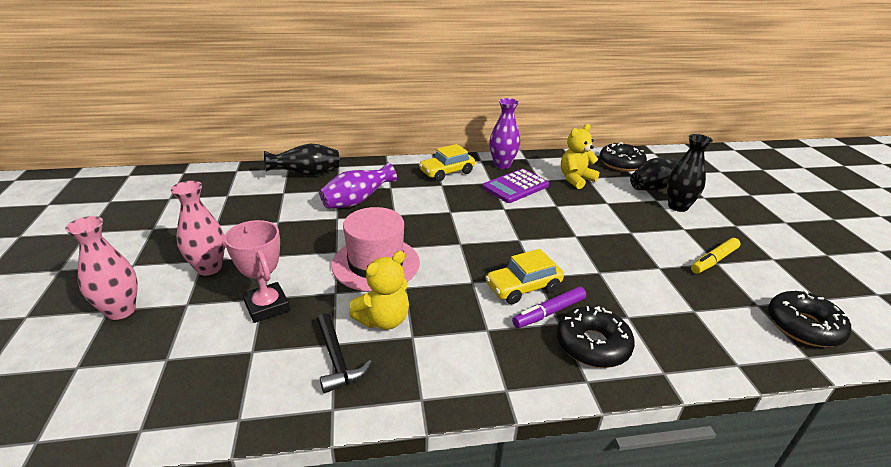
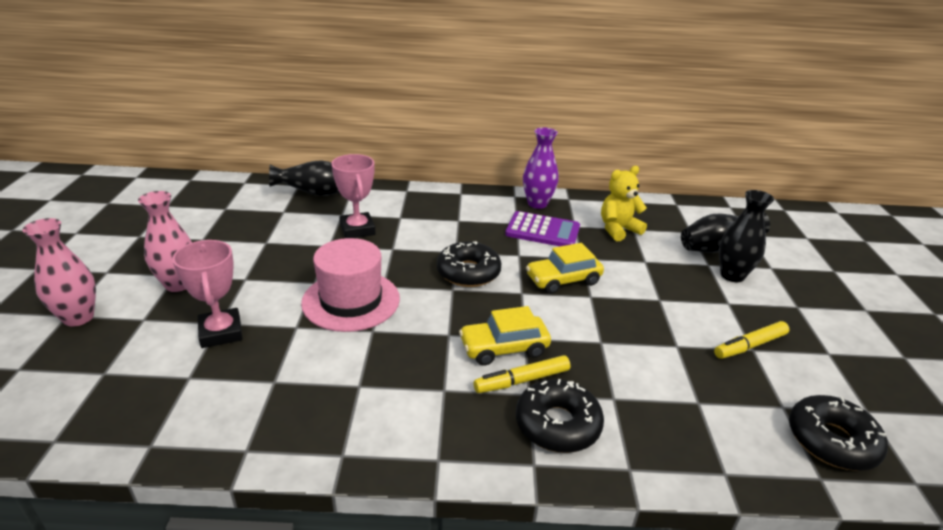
camera: 10 degrees right, 0 degrees up
black hammer [316,313,372,394] -> none
purple vase [319,162,397,209] -> pink trophy [331,154,376,238]
yellow teddy bear [349,251,409,330] -> none
yellow car [419,144,475,181] -> yellow car moved to [526,243,604,294]
purple calculator [483,169,549,203] -> purple calculator turned 135 degrees counterclockwise [505,211,580,246]
purple marker [512,287,586,328] -> yellow marker [474,355,570,393]
black donut [600,142,647,172] -> black donut moved to [437,241,501,287]

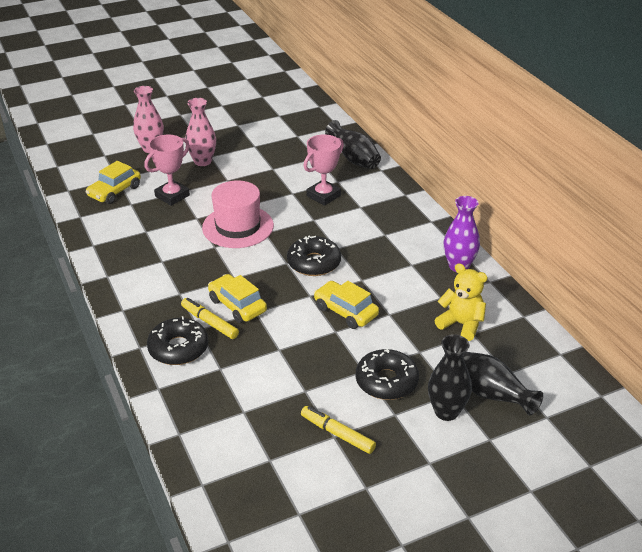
camera: 65 degrees right, 5 degrees up
purple calculator [505,211,580,246] -> none
black donut [789,395,888,471] -> black donut moved to [356,349,419,400]
none -> yellow car [86,161,141,204]

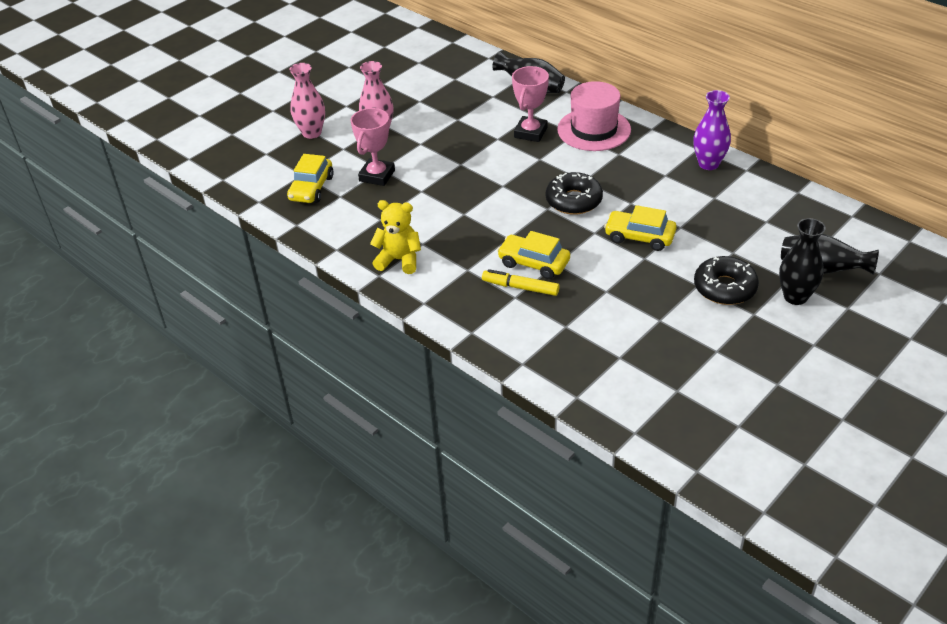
camera: 20 degrees left, 5 degrees up
black donut [147,316,208,365] -> none
pink hat [202,181,274,248] -> pink hat moved to [557,81,631,151]
yellow marker [301,406,376,454] -> none
yellow teddy bear [435,263,487,341] -> yellow teddy bear moved to [370,200,421,274]

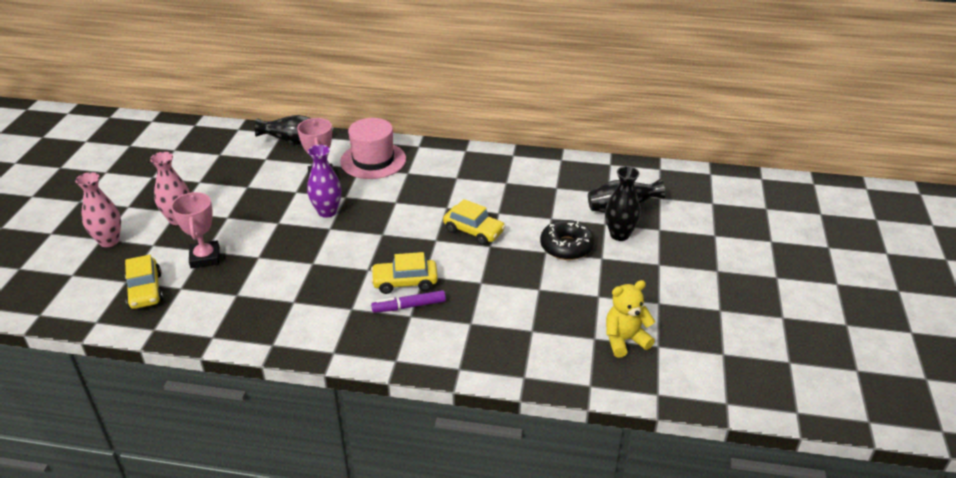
camera: 35 degrees left, 5 degrees down
yellow teddy bear [370,200,421,274] -> yellow teddy bear moved to [606,280,655,358]
yellow marker [482,269,560,296] -> purple marker [371,290,446,313]
black donut [546,172,603,215] -> none
yellow car [604,205,677,251] -> yellow car turned 135 degrees counterclockwise [443,199,506,245]
purple vase [693,90,731,170] -> purple vase moved to [307,145,341,218]

